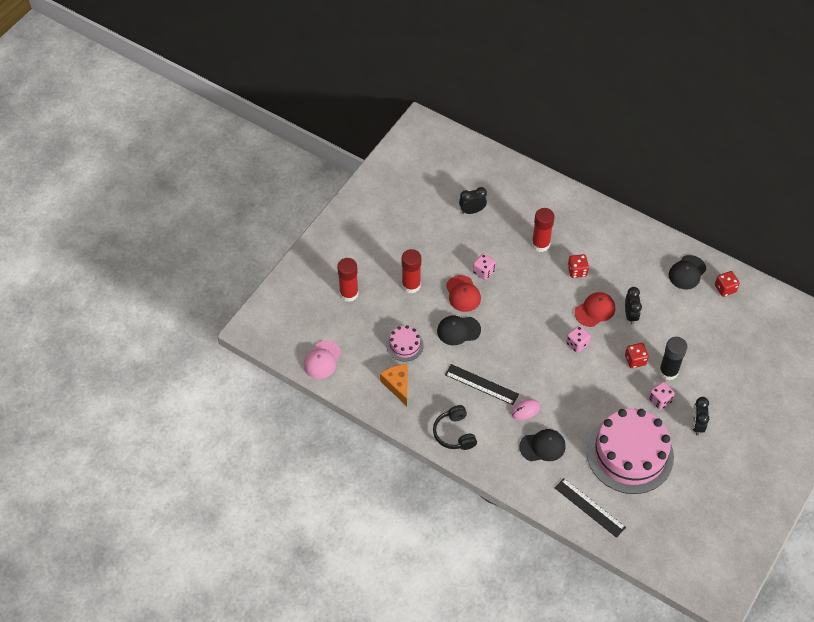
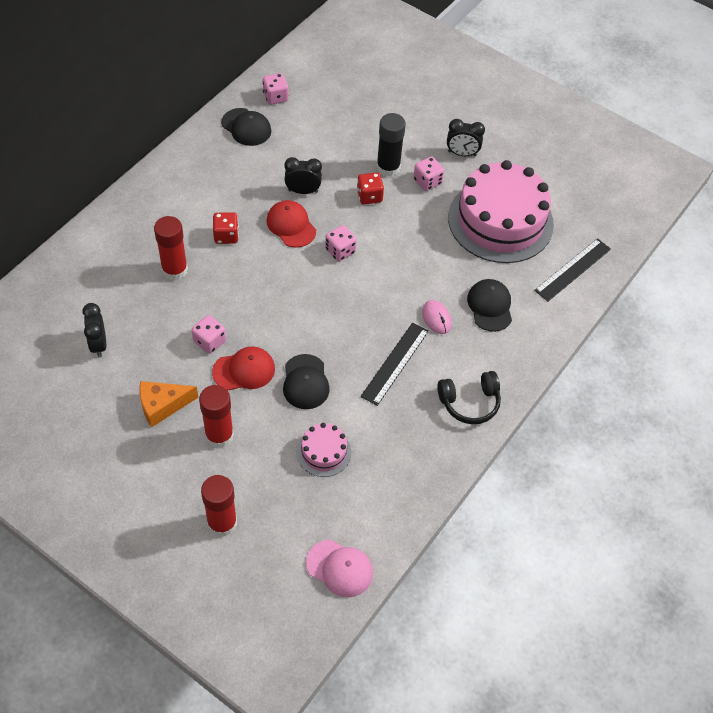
camera: 90 degrees left, 0 degrees up
orange cheese [380,364,408,406] -> orange cheese moved to [139,381,198,428]
red dice [715,271,740,297] -> pink dice [263,73,289,105]

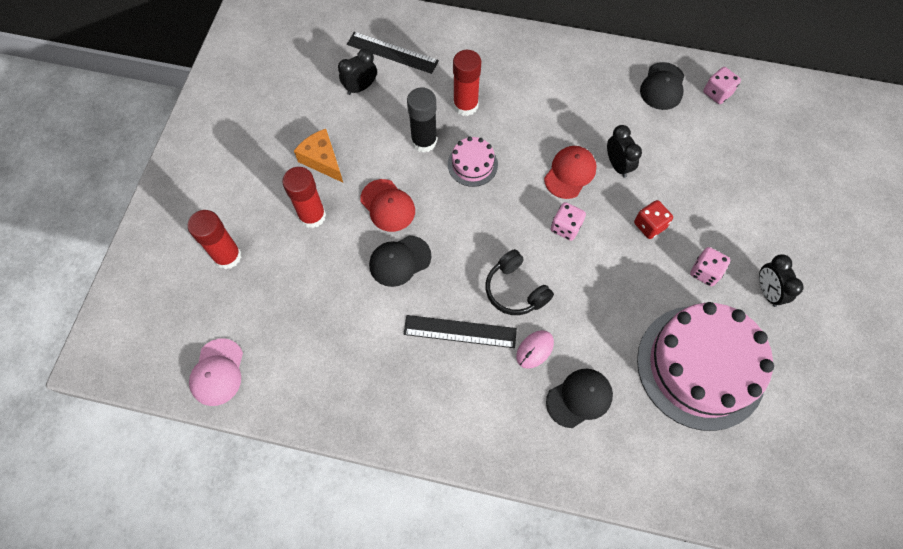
camera: 70 degrees right, 10 degrees up
pink dice [191,315,226,354] -> none
red dice [213,212,239,244] -> none
pink cake [297,423,351,477] -> pink cake moved to [448,136,498,187]
black glue stick [376,113,406,177] -> black glue stick moved to [407,87,437,153]
black headphones [437,371,501,424] -> black headphones moved to [486,249,554,315]
black ruler [534,238,611,301] -> black ruler moved to [347,32,439,74]

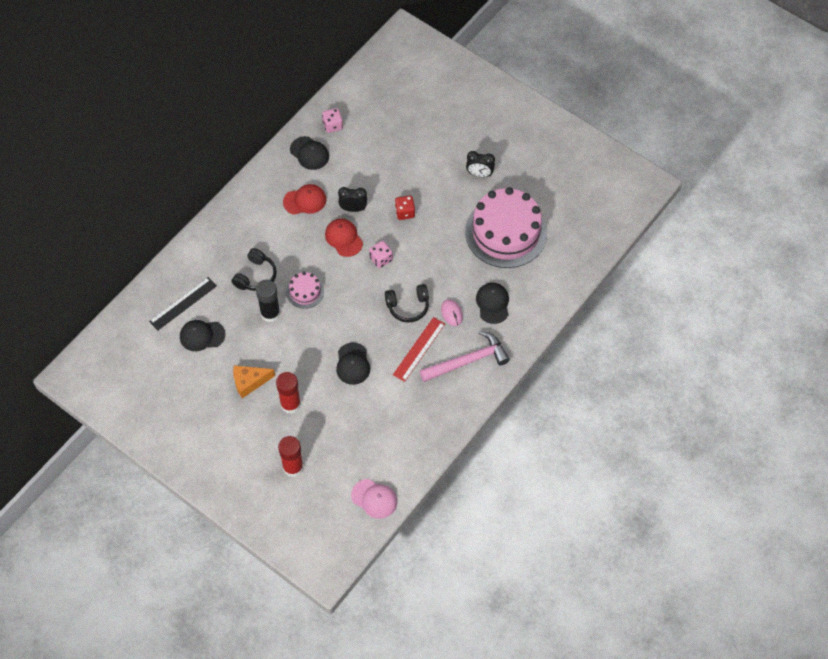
camera: 65 degrees left, 5 degrees down
black clock [338,49,377,95] -> black cap [180,320,225,351]
red cap [360,179,415,232] -> red cap moved to [283,184,326,215]
black ruler [403,315,517,348] -> red ruler [393,317,445,382]
red glue stick [453,50,481,116] -> black headphones [232,248,277,291]
pink dice [690,247,730,286] -> none
none -> pink hammer [420,331,510,382]

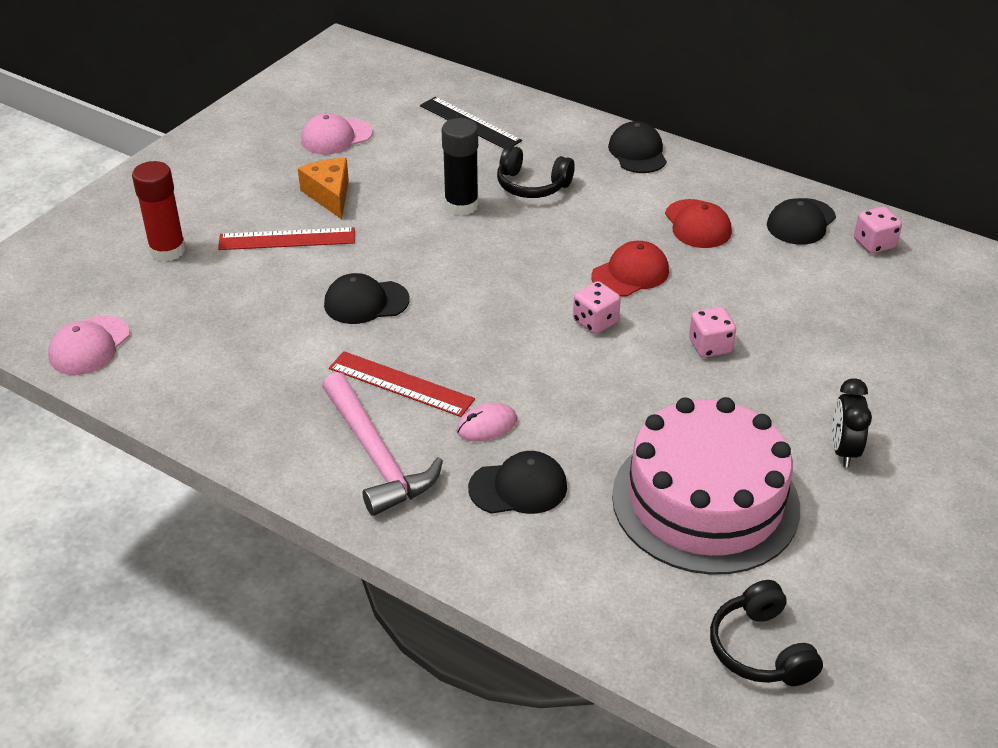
camera: 85 degrees right, 20 degrees down
black cap [180,320,225,351] -> black cap moved to [608,121,667,173]
red glue stick [276,372,301,414] -> red ruler [218,227,355,250]
pink cake [287,272,324,309] -> none
black clock [338,187,367,212] -> none
black headphones [385,284,429,323] -> black headphones moved to [710,580,823,686]
red dice [395,196,415,220] -> pink dice [689,307,736,358]
none -> pink cap [301,113,373,154]

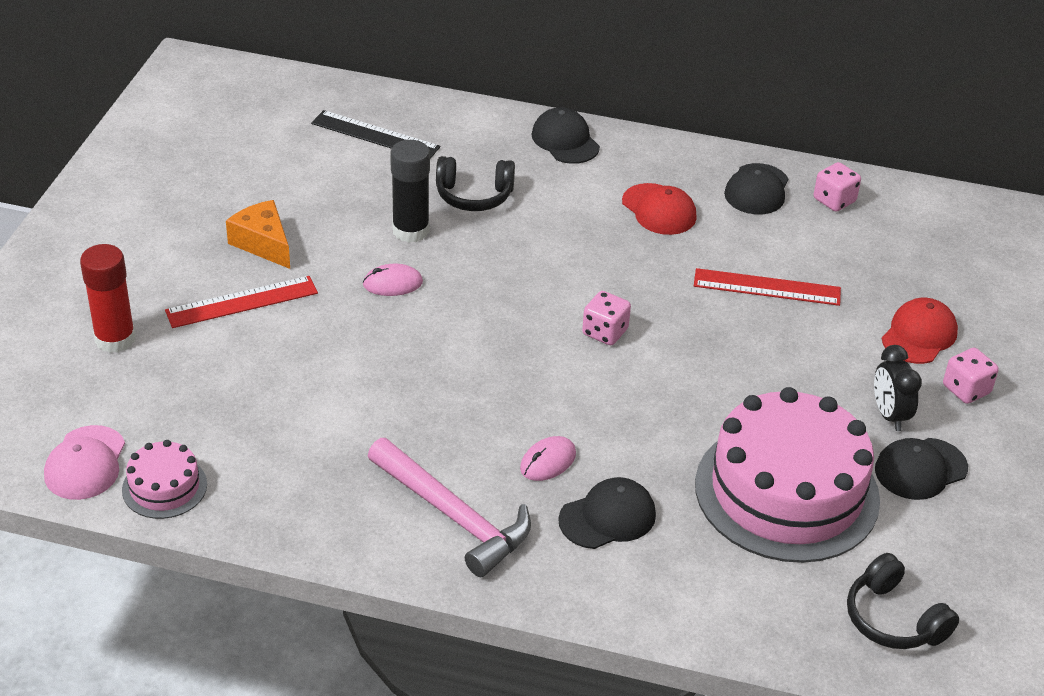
camera: 20 degrees left, 0 degrees up
pink cap [301,113,373,154] -> none
black cap [324,273,410,324] -> black cap moved to [875,438,968,500]
red ruler [329,351,475,417] -> red ruler moved to [694,268,841,306]
red cap [591,241,669,297] -> red cap moved to [882,298,958,364]
pink dice [689,307,736,358] -> pink dice moved to [943,348,999,404]
none -> pink cake [122,440,207,519]
none -> pink mouse [363,264,423,296]

